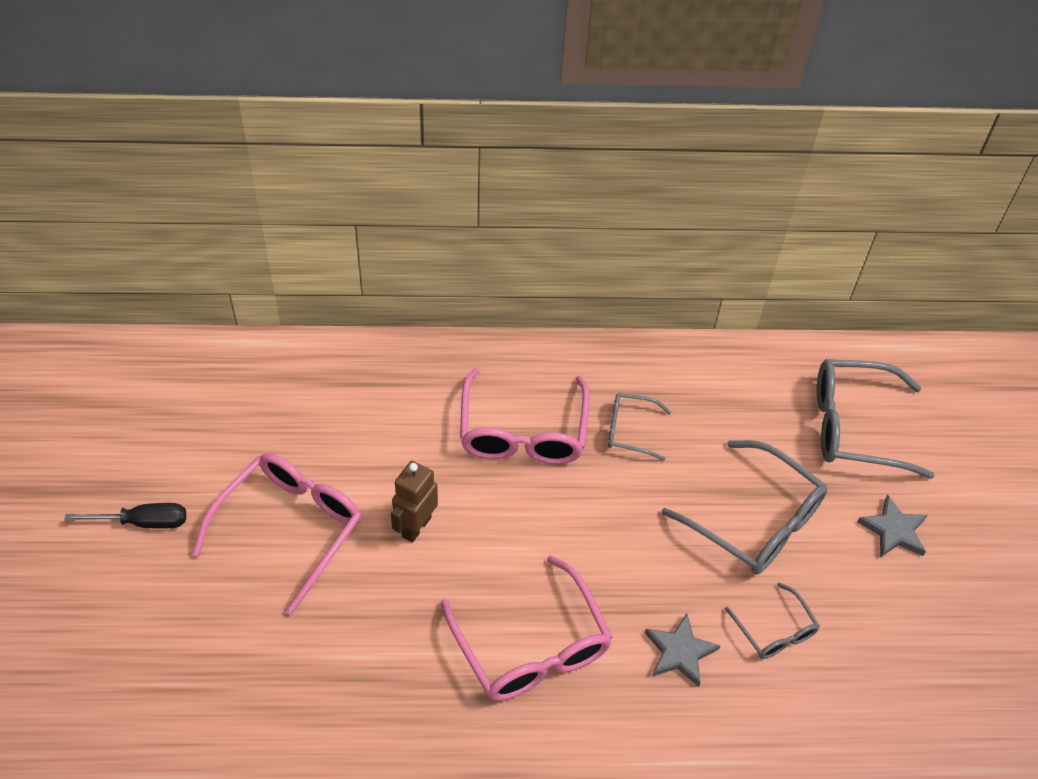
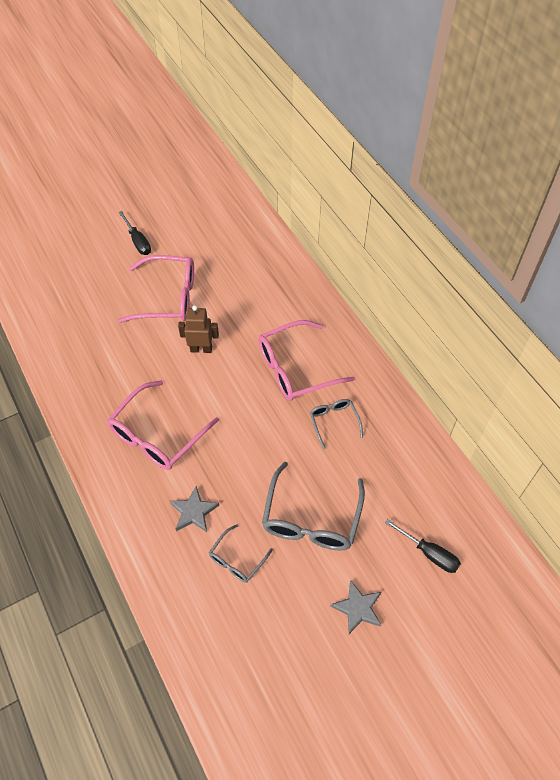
camera: 65 degrees right, 5 degrees up
grey glasses [817,359,934,479] -> black screwdriver [385,519,461,573]

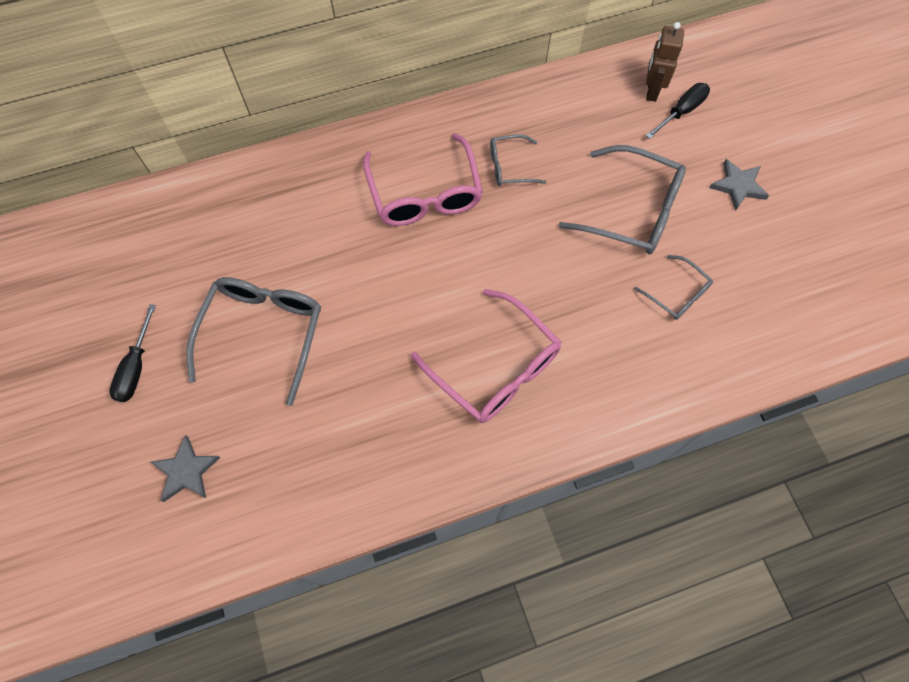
camera: 80 degrees left, 10 degrees up
black screwdriver [118,211,151,255] -> black screwdriver turned 120 degrees clockwise [109,304,156,402]
pink glasses [118,255,194,323] -> grey glasses [186,277,321,406]
grey star [170,486,219,532] -> grey star moved to [151,435,221,502]
brown robot [178,305,219,353] -> brown robot moved to [646,22,684,102]

